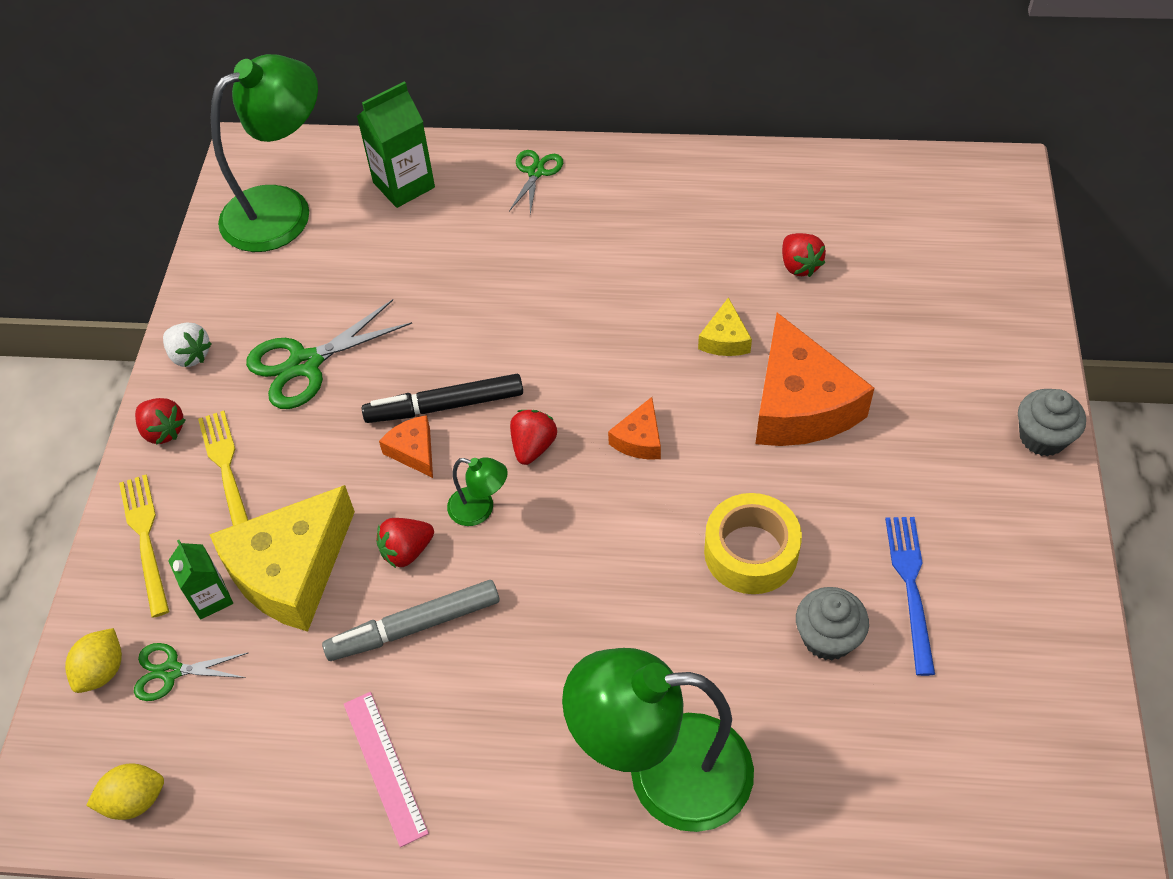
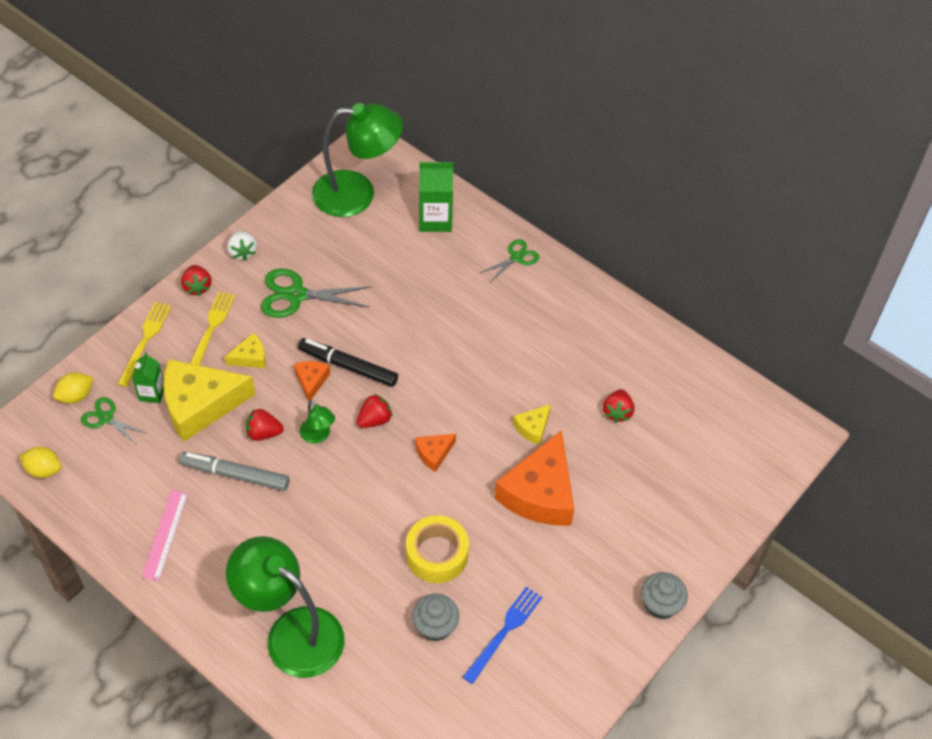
camera: 30 degrees right, 0 degrees up
none -> yellow cheese [224,333,266,368]

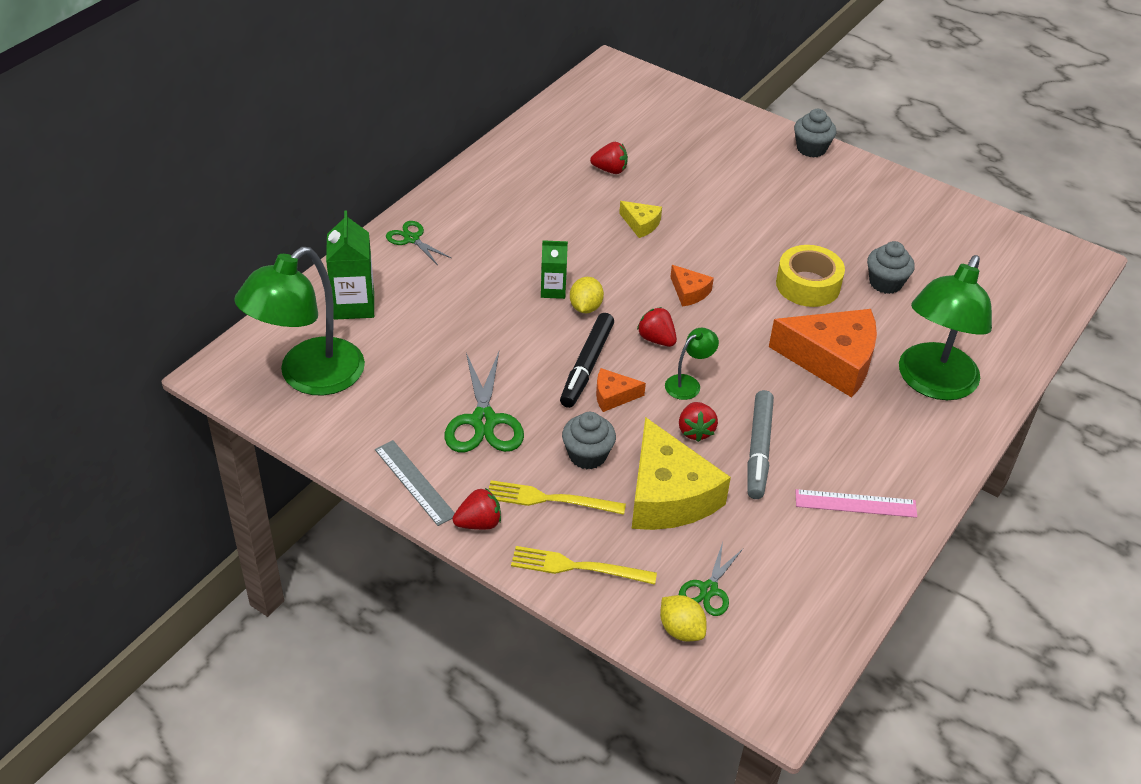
camera: 95 degrees left, 10 degrees down
yellow lemon [19,447,61,478] -> yellow lemon moved to [570,277,604,313]
green carton [132,352,164,403] -> green carton moved to [541,240,568,299]
yellow cheese [224,333,266,368] -> grey cupcake [562,412,616,469]
white strawberry [227,230,257,261] -> grey ruler [375,440,455,526]
green lamp [312,103,403,217] -> green lamp turned 135 degrees counterclockwise [234,247,365,396]
blue fork [463,586,543,684] -> none
orange cheese [494,430,574,525] -> orange cheese moved to [769,309,877,398]

